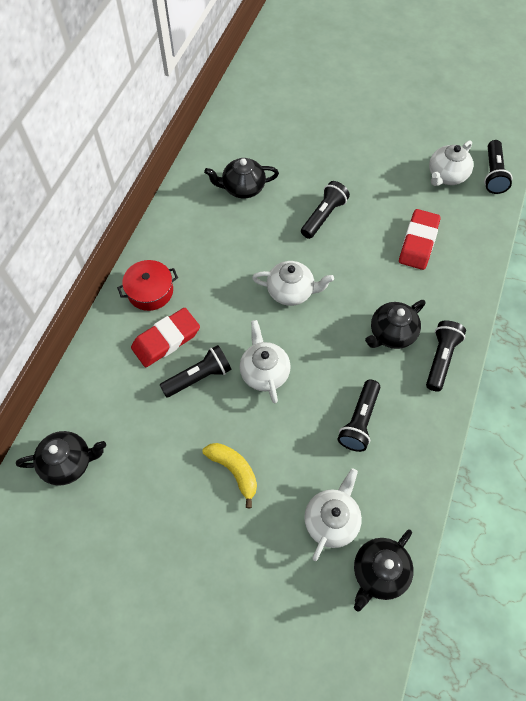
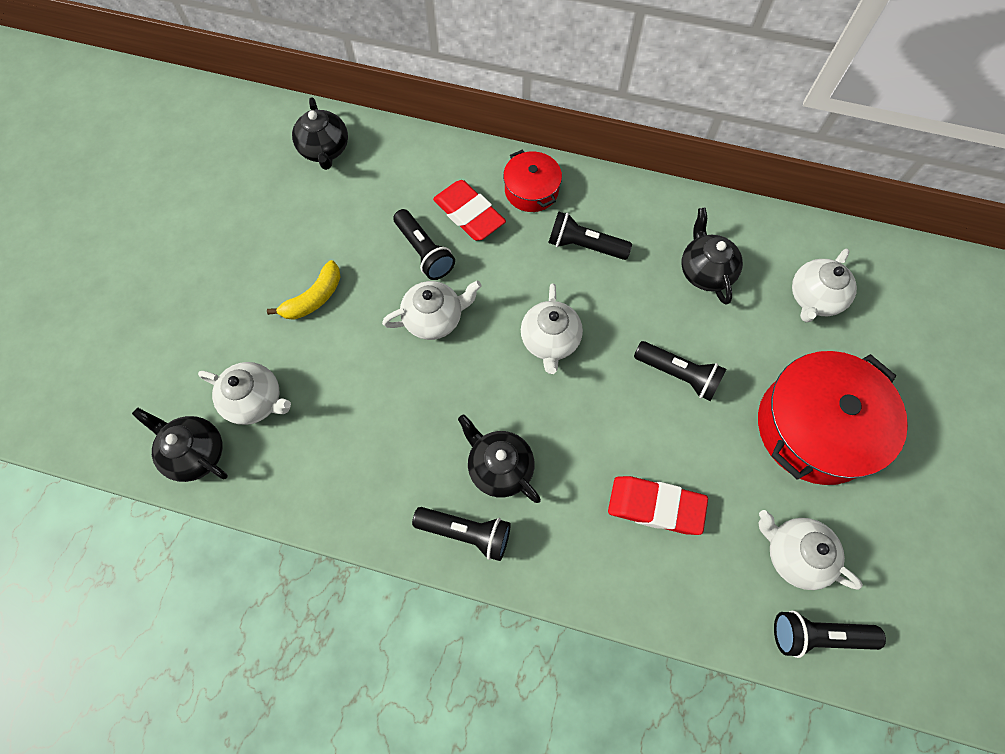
camera: 85 degrees right, 5 degrees up
black flashlight [338,379,380,452] -> black flashlight moved to [548,211,632,260]
none -> red pot [758,351,908,485]
none -> white teapot [792,248,857,322]

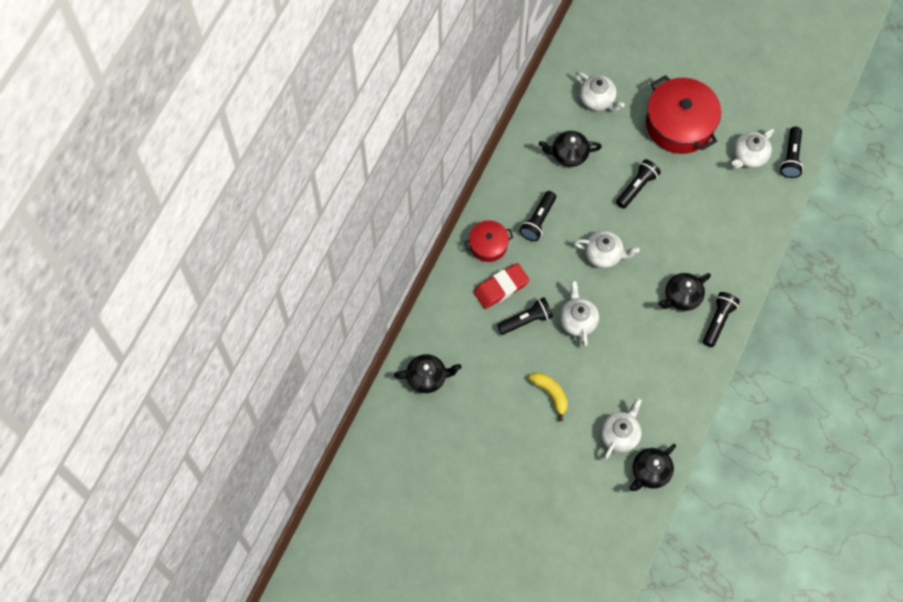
camera: 80 degrees left, 0 degrees up
red eraser [608,476,708,535] -> none

